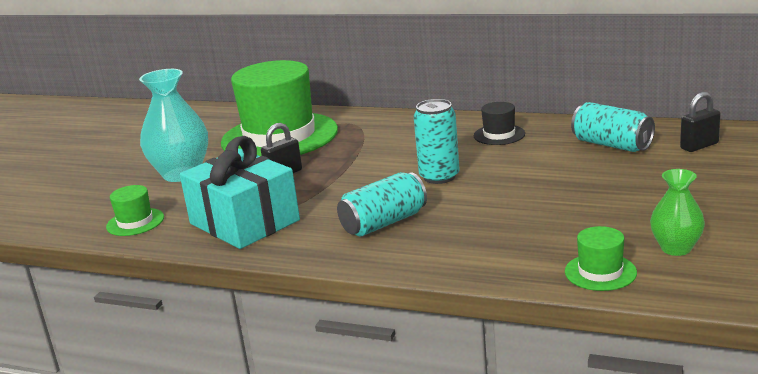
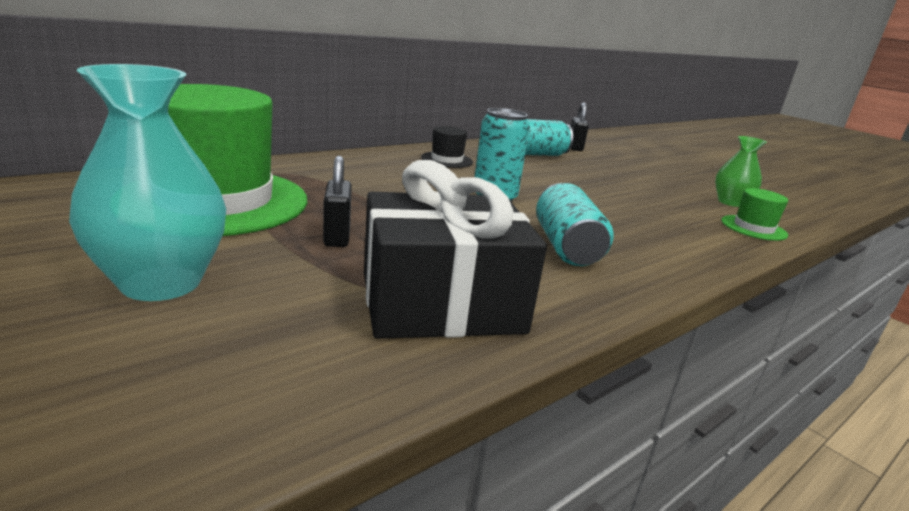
camera: 65 degrees left, 0 degrees up
green hat [106,185,164,236] -> none
turquoise gift [180,136,300,249] -> black gift [364,160,547,339]

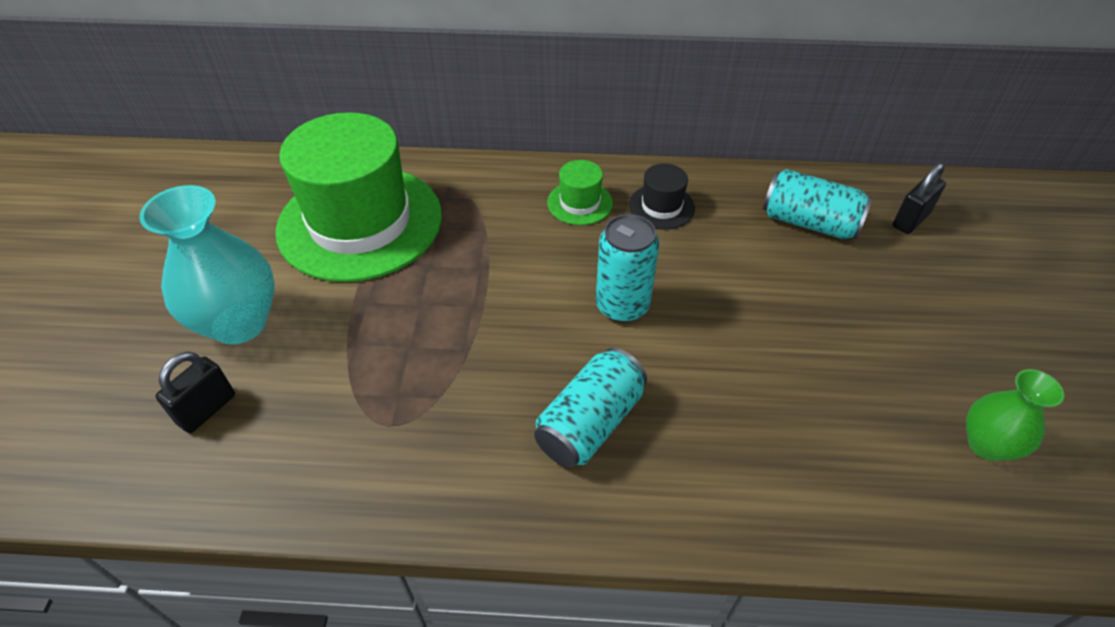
camera: 45 degrees right, 25 degrees up
black padlock [323,156,352,247] -> black padlock moved to [155,351,235,433]
black gift [364,160,547,339] -> none
green hat [721,188,788,241] -> green hat moved to [547,160,613,225]

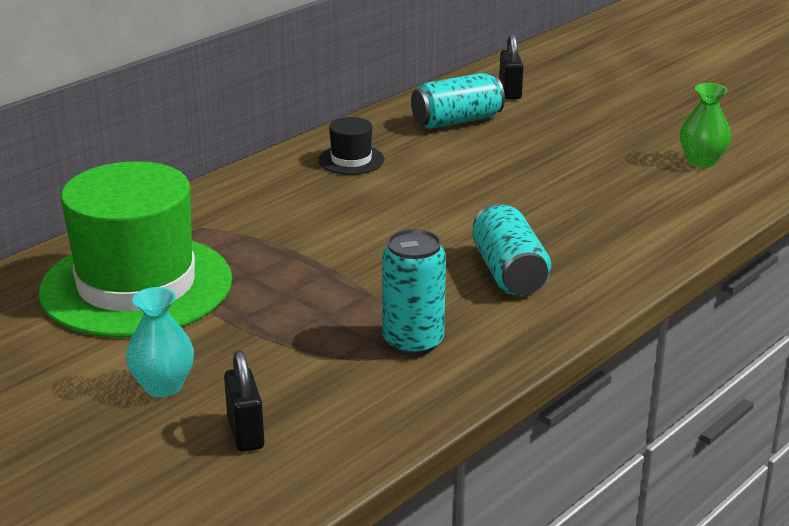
camera: 50 degrees left, 20 degrees down
turquoise vase [139,185,274,344] -> turquoise vase [126,287,194,397], size x0.59
green hat [547,160,613,225] -> none
turquoise can [596,214,659,322] -> turquoise can moved to [382,229,446,356]

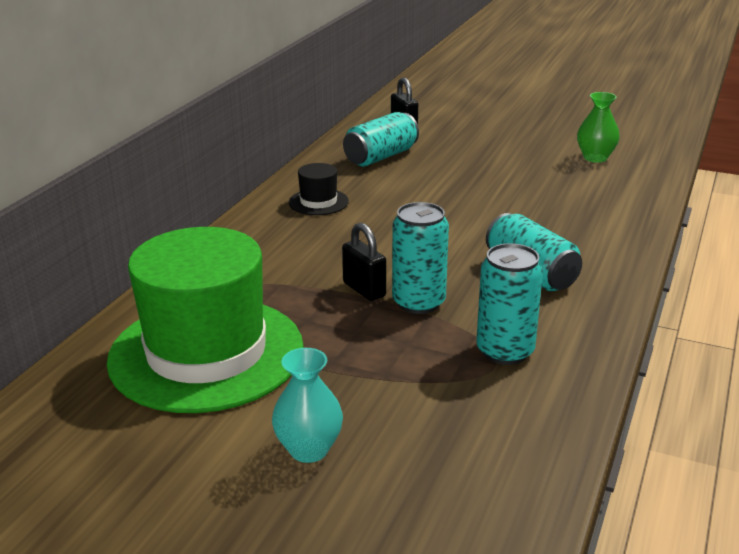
camera: 20 degrees left, 0 degrees up
black padlock [224,350,264,452] -> black padlock moved to [342,223,386,301]
none -> turquoise can [392,202,449,314]

